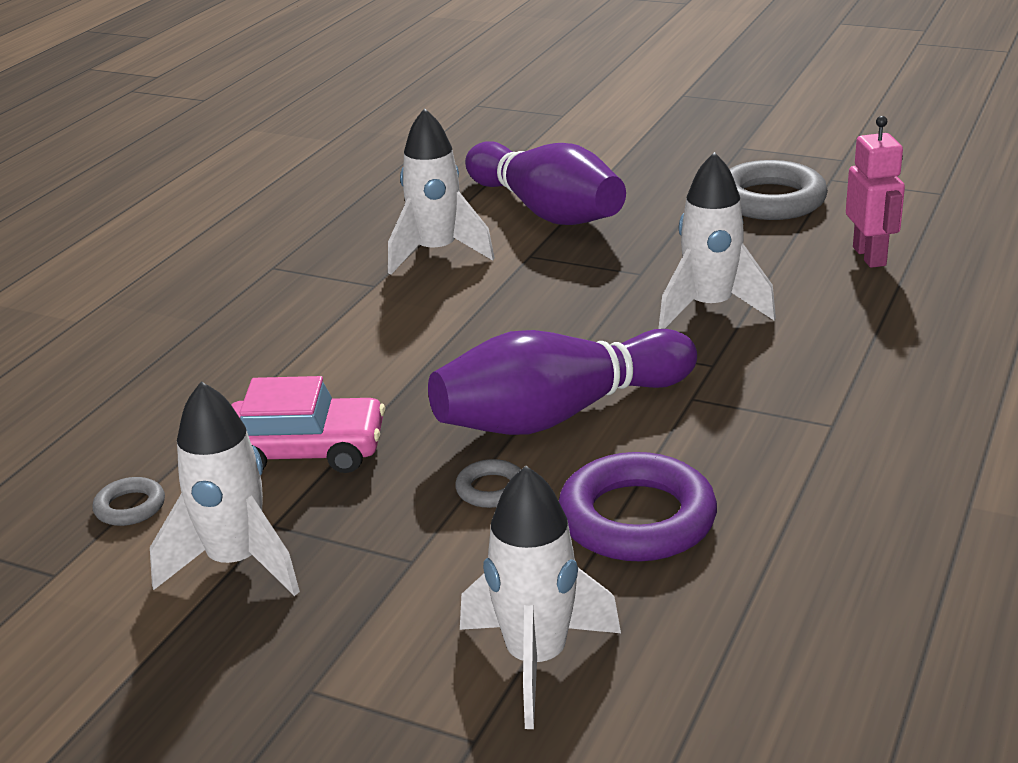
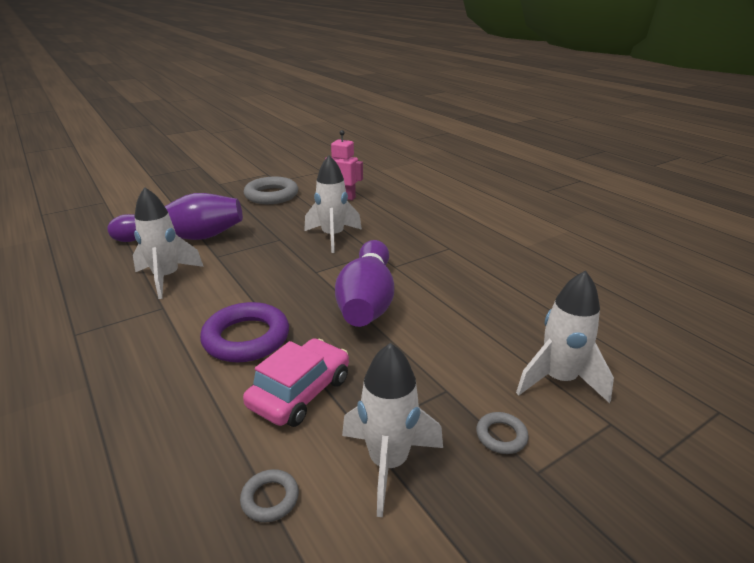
camera: 60 degrees left, 0 degrees up
grey ring [455,459,521,508] -> grey ring moved to [476,412,529,454]
purple ring [559,452,717,562] -> purple ring moved to [200,302,289,362]

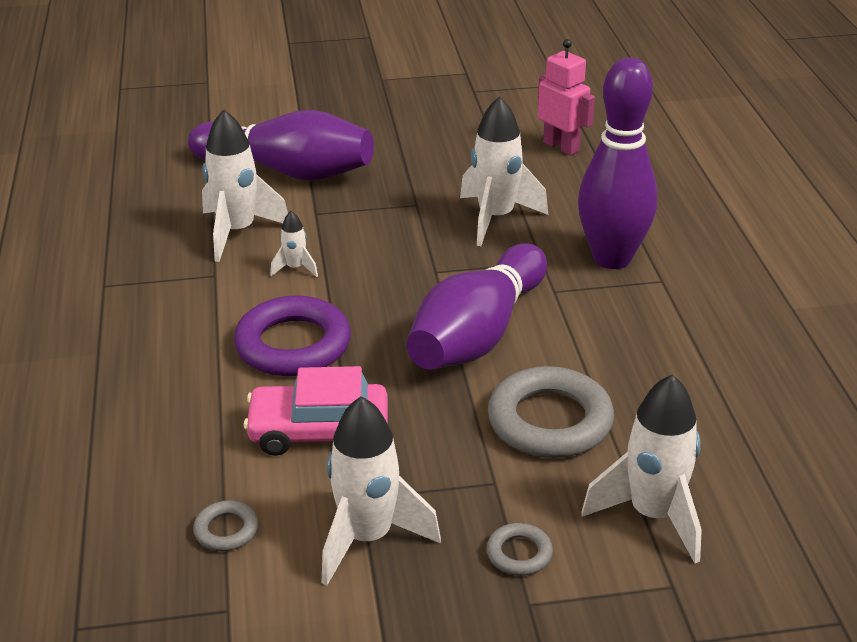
camera: 25 degrees right, 5 degrees up
pink car [243,338,349,427] -> pink car turned 150 degrees counterclockwise [244,366,388,456]
grey ring [244,177,298,204] -> grey ring moved to [488,366,614,458]
none -> white rocket [270,211,318,277]
none -> purple bowling pin [578,57,657,269]

